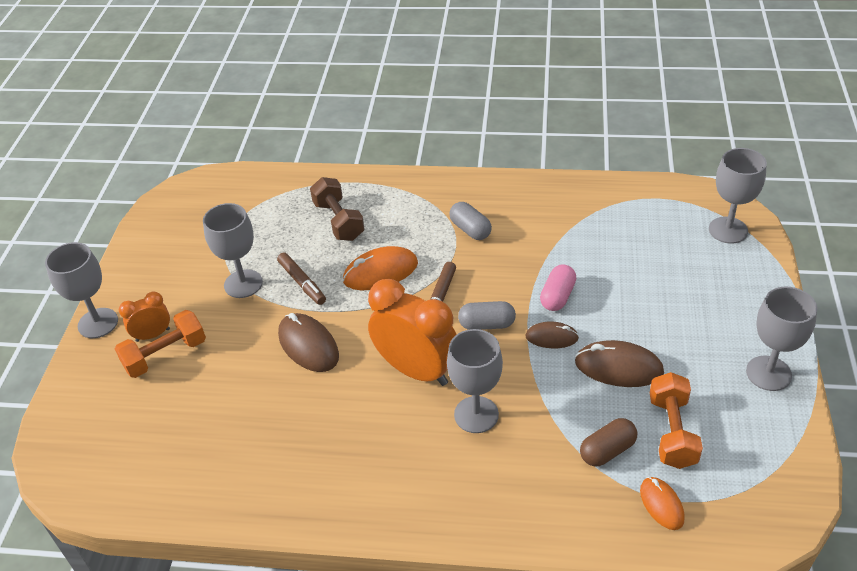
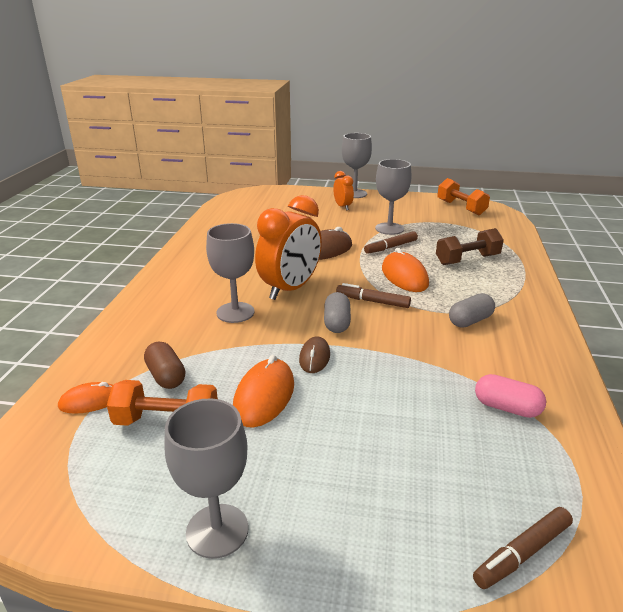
camera: 90 degrees right, 15 degrees down
orange dumbbell [115,310,206,378] -> orange dumbbell moved to [437,178,490,215]
pink capsule [540,264,576,311] -> pink capsule moved to [475,374,546,418]
brown mouse [575,340,664,387] -> orange mouse [233,355,294,428]
grey goblet [709,148,767,243] -> brown marker [473,507,573,589]

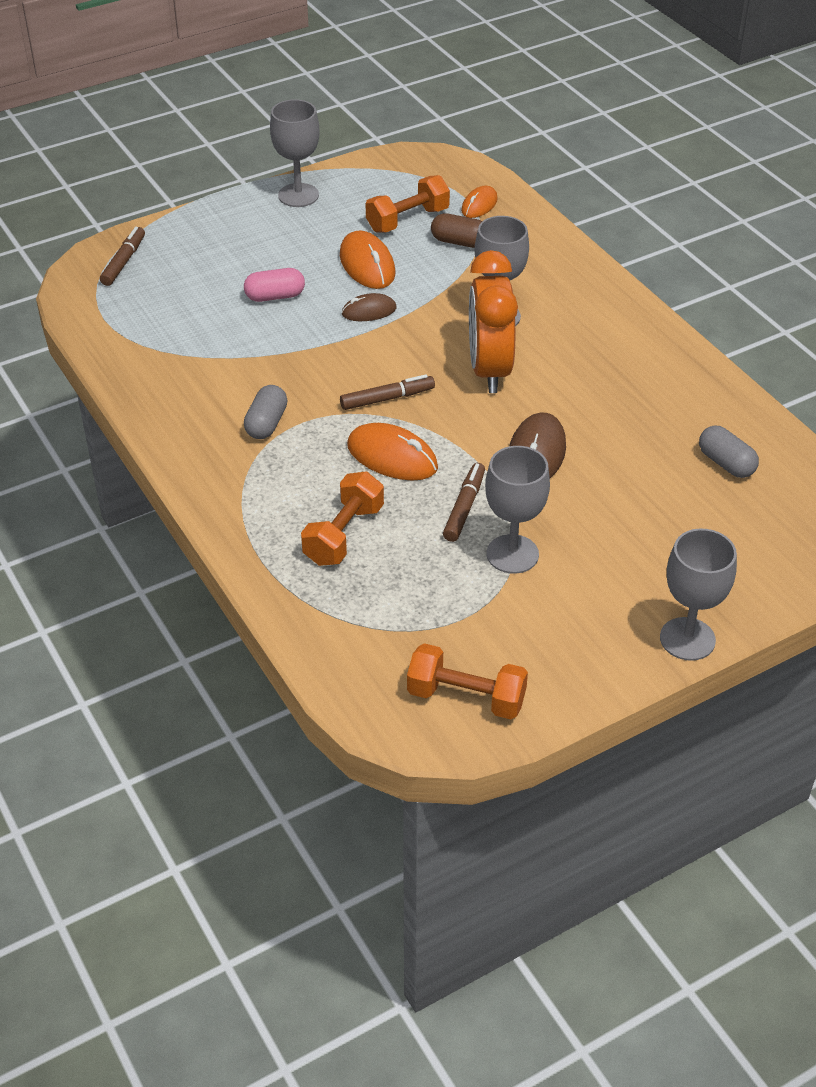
camera: 140 degrees right, 15 degrees up
brown mouse [299,336,330,373] -> brown mouse turned 75 degrees counterclockwise [341,293,397,321]
grey capsule [324,292,351,333] -> grey capsule moved to [699,426,759,478]
orange clock [333,171,354,210] -> none
brown dumbbell [436,228,504,265] -> orange dumbbell [301,472,384,566]
pink capsule [475,374,546,418] -> pink capsule moved to [244,268,305,302]

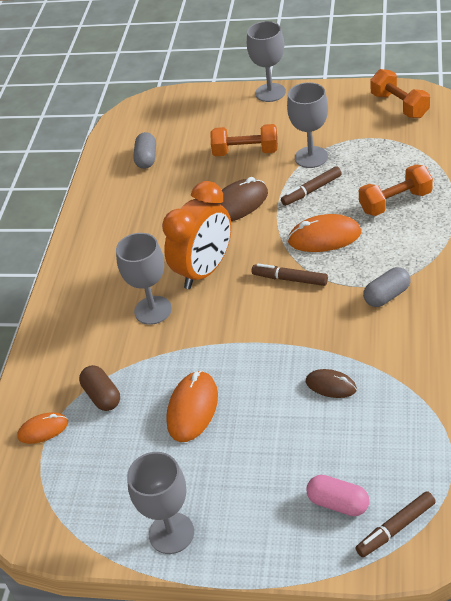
camera: 135 degrees left, 0 degrees up
pink capsule [244,268,305,302] -> pink capsule moved to [306,475,369,516]
brown mouse [341,293,397,321] -> brown mouse moved to [306,369,357,398]
orange mouse [347,423,438,481] -> orange mouse turned 75 degrees counterclockwise [287,214,361,252]
orange dumbbell [366,175,450,233] -> orange dumbbell moved to [211,124,278,156]

